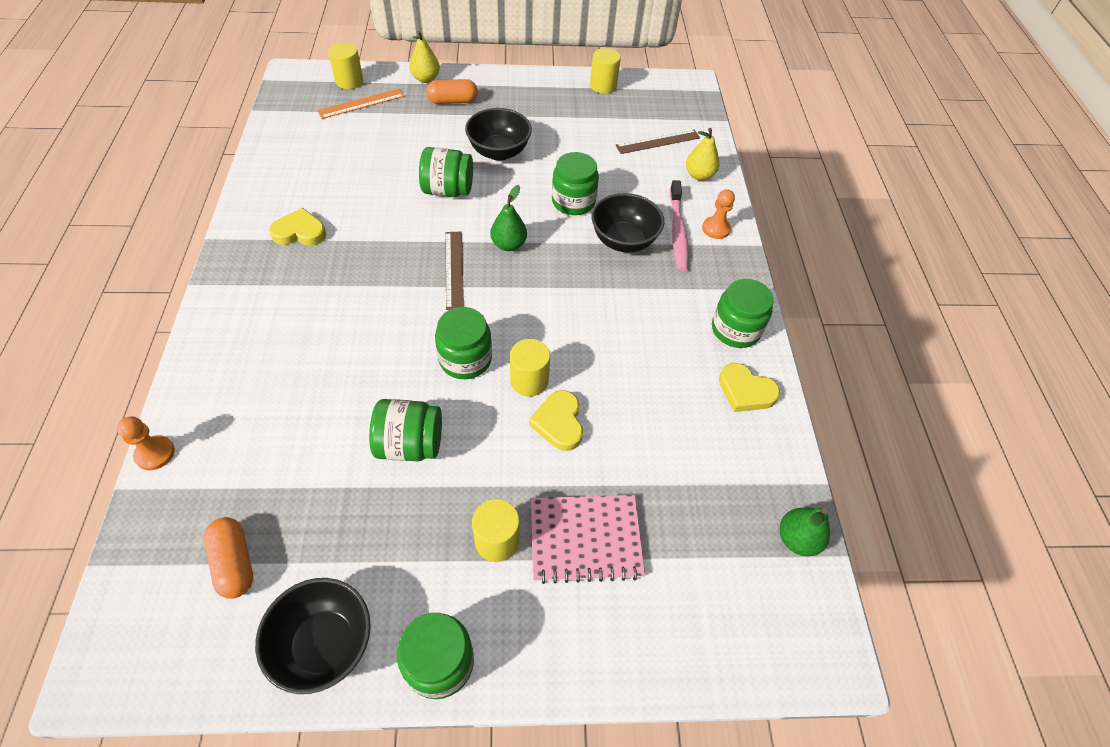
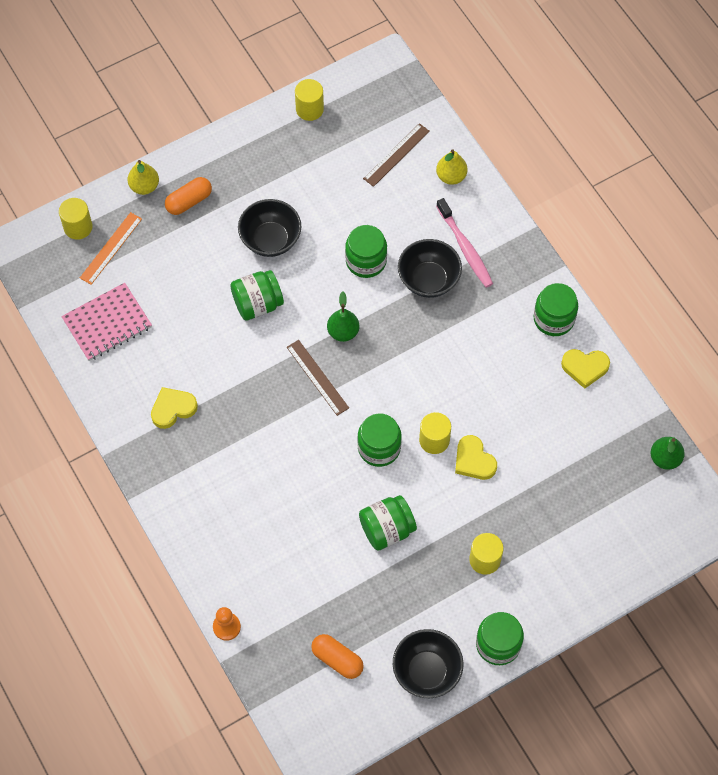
camera: 25 degrees left, 10 degrees up
pink notebook [531,495,645,584] -> pink notebook moved to [61,283,152,361]
orange pawn [702,189,735,239] -> none

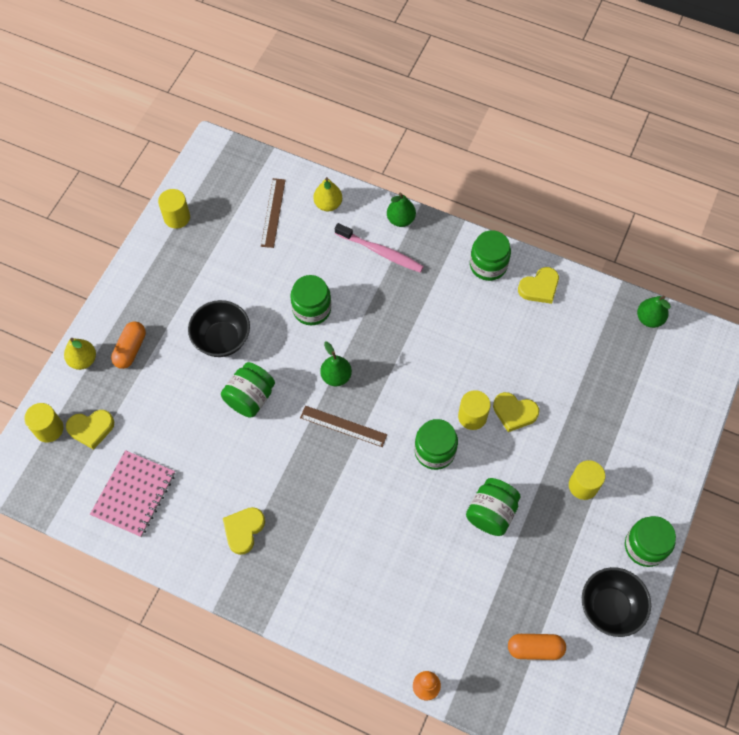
camera: 35 degrees left, 0 degrees up
orange ruler [80,212,142,285] -> yellow heart [66,410,114,450]
black bowl [398,239,462,298] -> none
none -> green pear [387,193,416,227]

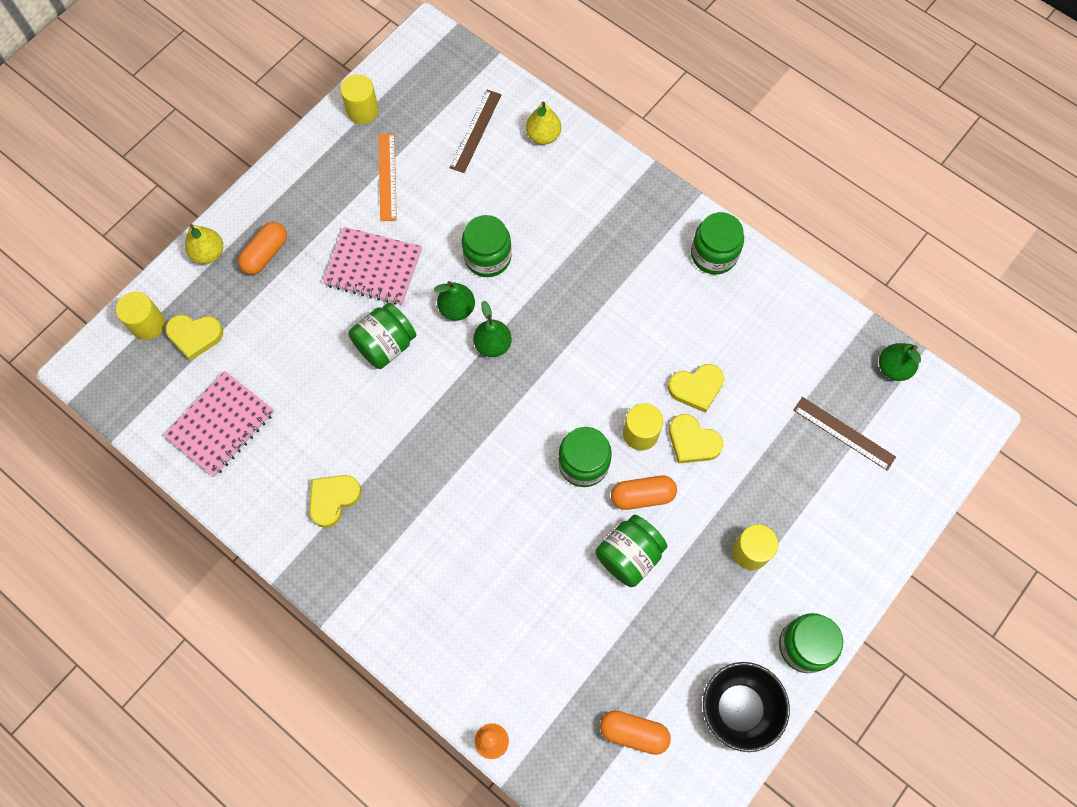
camera: 15 degrees right, 5 degrees up
black bowl [188,300,250,357] -> pink notebook [323,227,422,305]
brown ruler [300,406,387,447] -> brown ruler moved to [793,397,896,471]
pink toothbrush [335,223,424,273] -> none
green pear [387,193,416,227] -> green pear moved to [434,281,475,321]
yellow heart [518,267,559,304] -> yellow heart moved to [668,364,724,413]
none -> orange ruler [378,133,397,221]
none -> orange capsule [611,476,677,510]

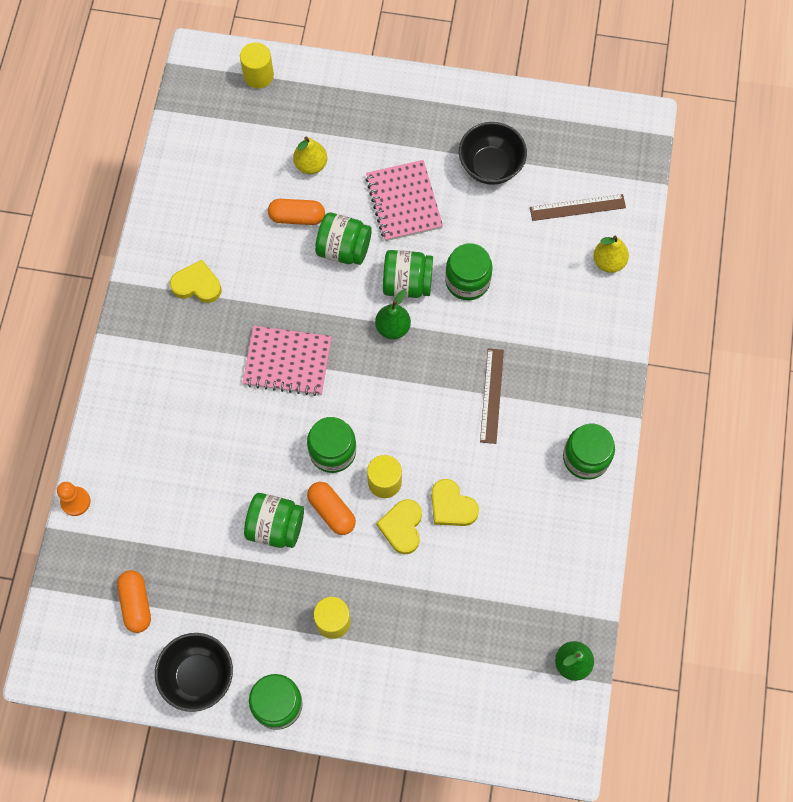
camera: 60 degrees right, 0 degrees up
pink notebook [164,371,274,477] -> pink notebook moved to [242,326,332,396]
yellow heart [165,315,223,361] -> none
yellow pear [185,224,223,264] -> yellow pear moved to [293,137,327,174]
orange capsule [238,222,287,275] -> orange capsule moved to [268,199,325,225]
yellow cylinder [340,74,379,124] -> none
orange ruler [378,133,397,221] -> black bowl [459,122,527,185]
green pear [434,281,475,321] -> green jar [383,250,433,298]
brown ruler [793,397,896,471] -> brown ruler moved to [480,348,504,444]

